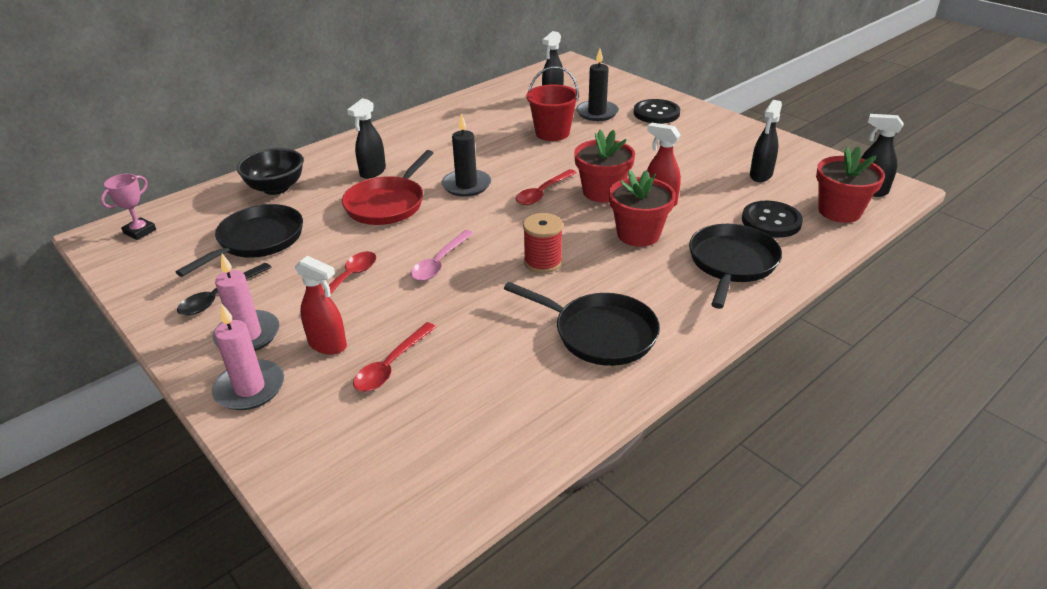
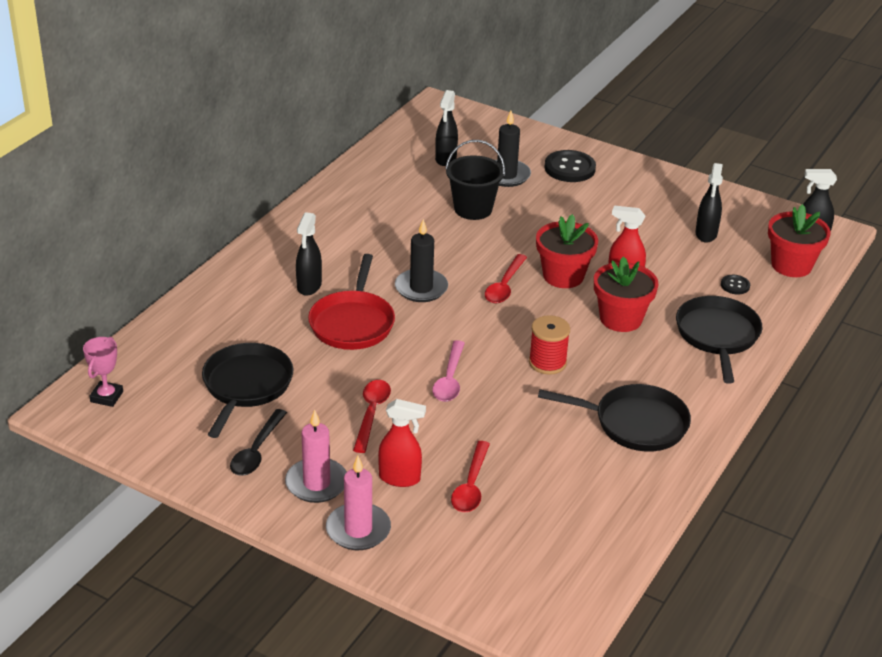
camera: 20 degrees left, 0 degrees up
black bowl [237,148,304,195] -> none
red bucket [526,66,579,141] -> black bucket [445,140,505,220]
black button [742,201,803,238] -> black button [721,275,750,295], size x0.51

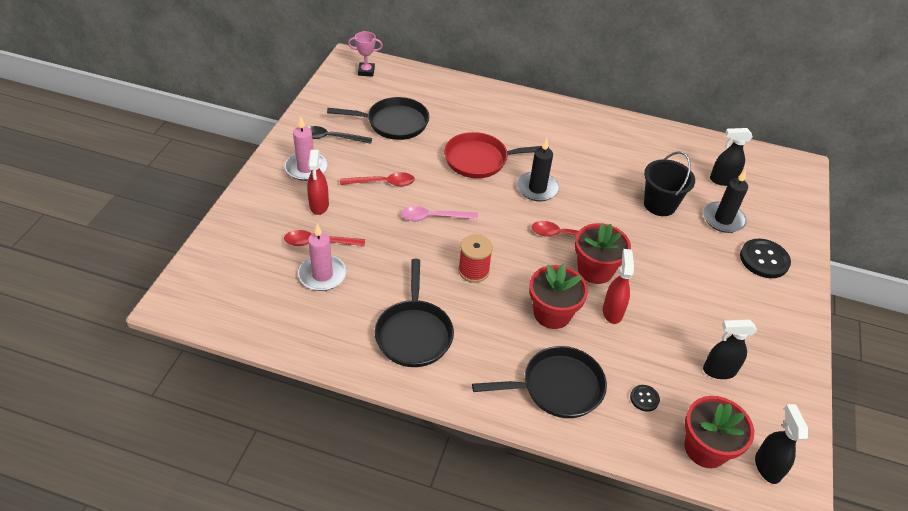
camera: 75 degrees right, 10 degrees up
black spray bottle [296,212,322,296] -> none
pink candle [326,456,391,550] -> pink candle moved to [298,224,346,291]

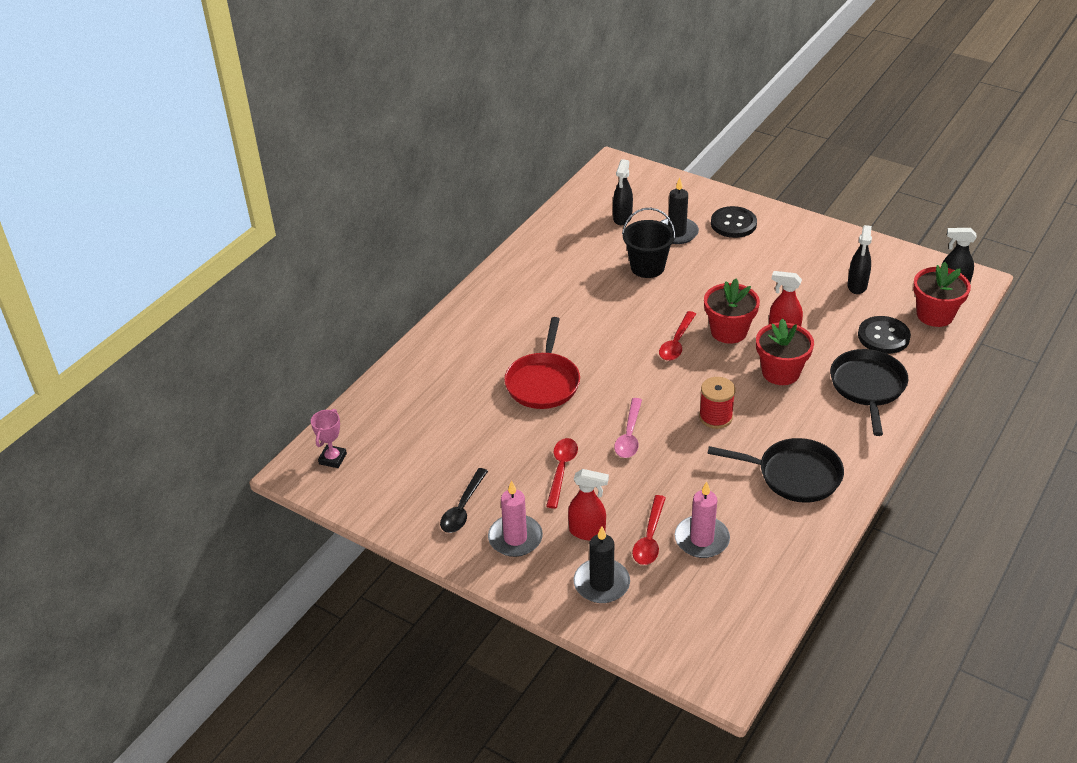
camera: 70 degrees left, 5 degrees down
black pan [327,97,429,140] -> none
black candle [517,138,559,201] -> black candle moved to [574,526,630,603]
black button [630,385,660,412] -> black button [858,316,911,354], size x1.96

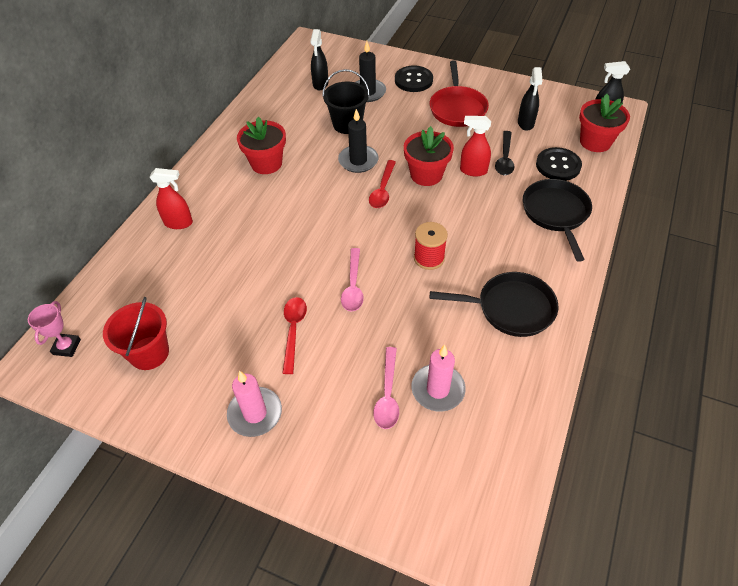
camera: 10 degrees left, 10 degrees up
black spoon [440,468,488,533] -> black spoon moved to [495,131,514,175]
red pan [504,317,580,409] -> red pan moved to [430,60,489,127]
red spray bottle [568,469,609,540] -> red spray bottle moved to [149,168,193,229]
black candle [574,526,630,603] -> black candle moved to [338,109,379,173]
red spoon [632,495,666,565] -> pink spoon [373,347,399,429]
red flower pot [756,318,814,385] -> red flower pot moved to [237,117,286,174]
none -> red bucket [103,297,169,370]

